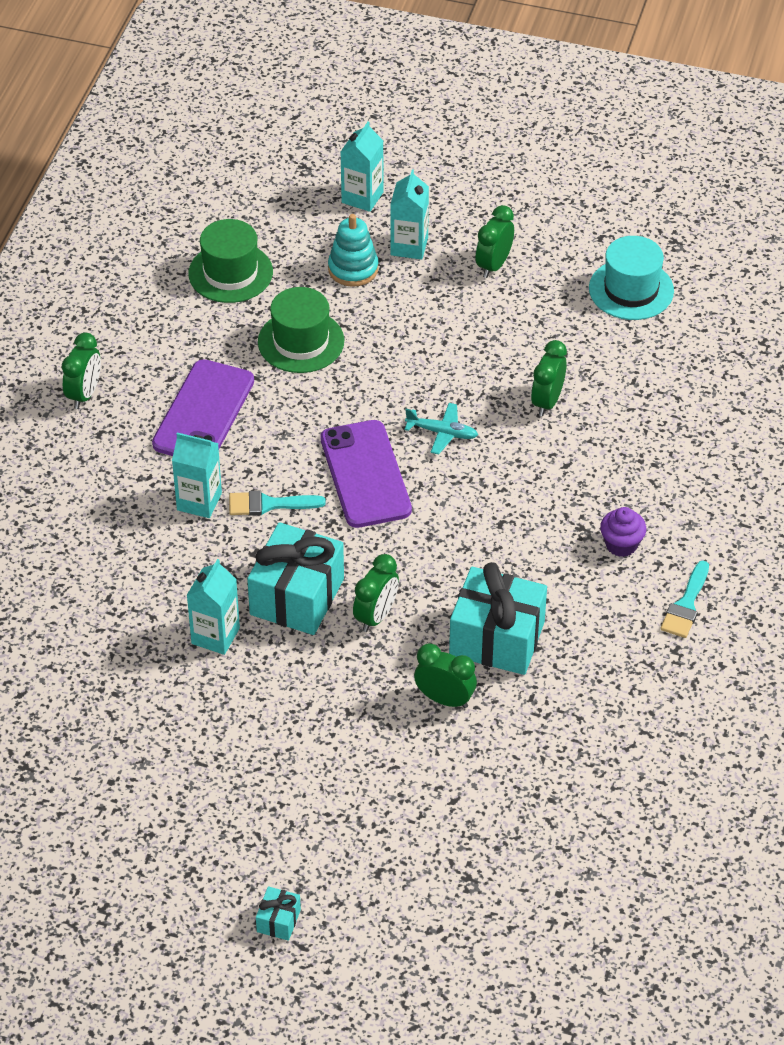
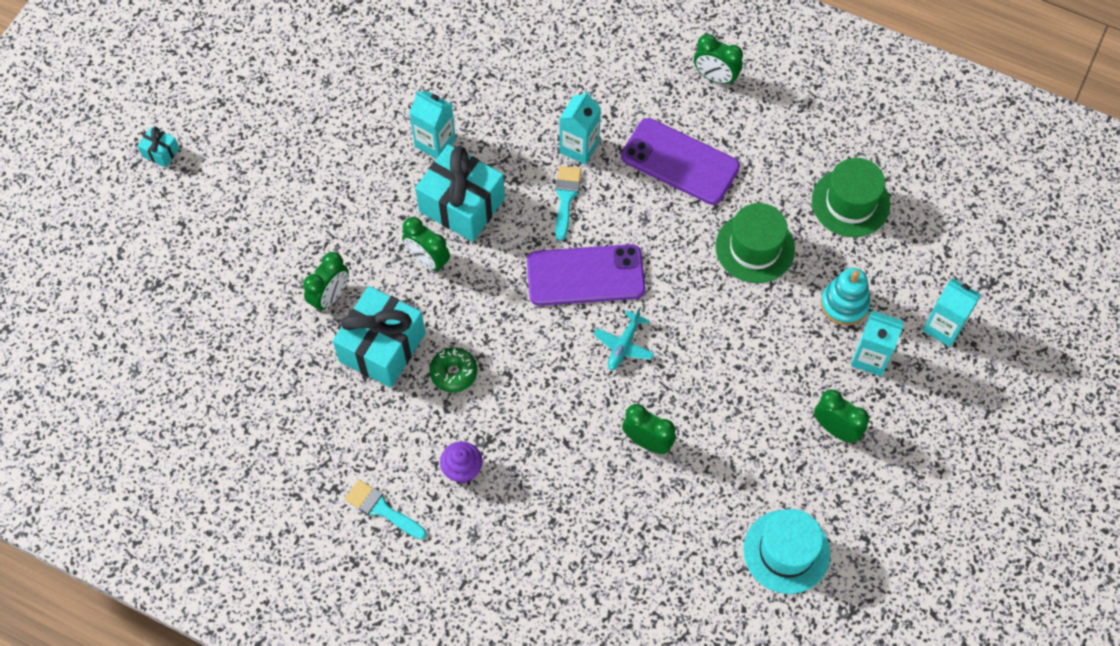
camera: 100 degrees right, 15 degrees up
none -> green donut [430,347,477,392]

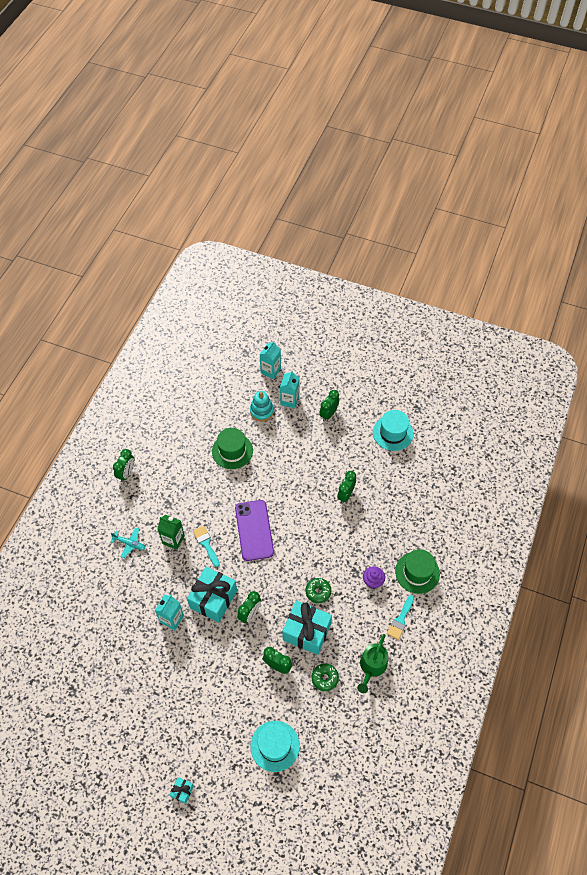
camera: 95 degrees left, 5 degrees down
turquoise brush [555,166,581,241] -> turquoise brush turned 60 degrees clockwise [193,526,220,567]
turquoise carton [559,91,601,165] -> green carton [158,515,185,550]
turquoise plane [593,307,654,370] -> turquoise plane moved to [111,527,145,558]
purple phone [621,118,740,205] -> none
green hat [812,158,890,237] -> green hat moved to [395,549,440,594]
none -> turquoise hat [250,721,300,772]
none -> green donut [311,663,339,691]
none -> green watering can [357,634,388,693]

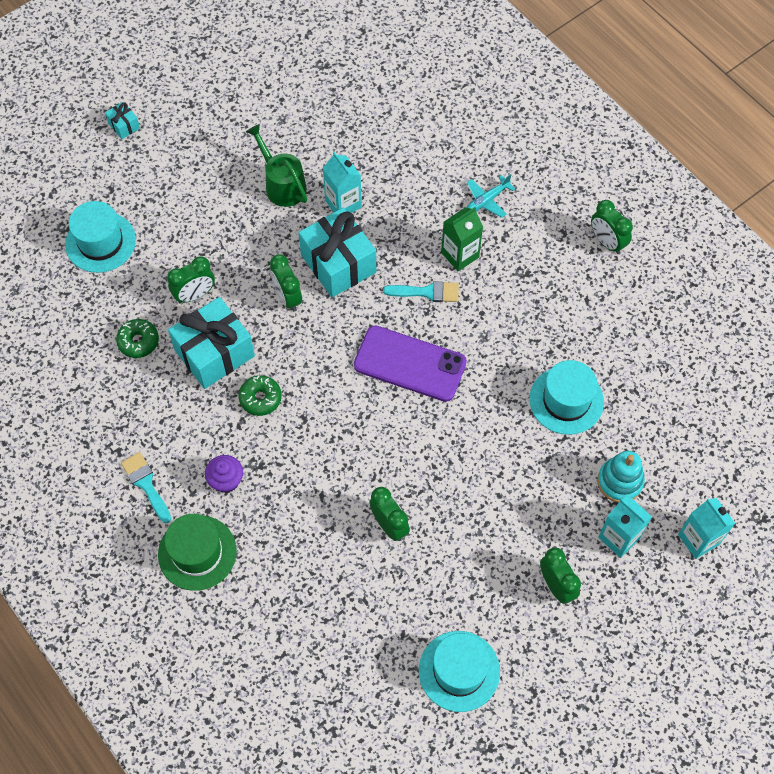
camera: 120 degrees right, 5 degrees up
green hat [212,428,253,469] -> turquoise hat [529,360,604,435]
green watering can [357,634,388,693] -> green watering can moved to [246,124,307,207]

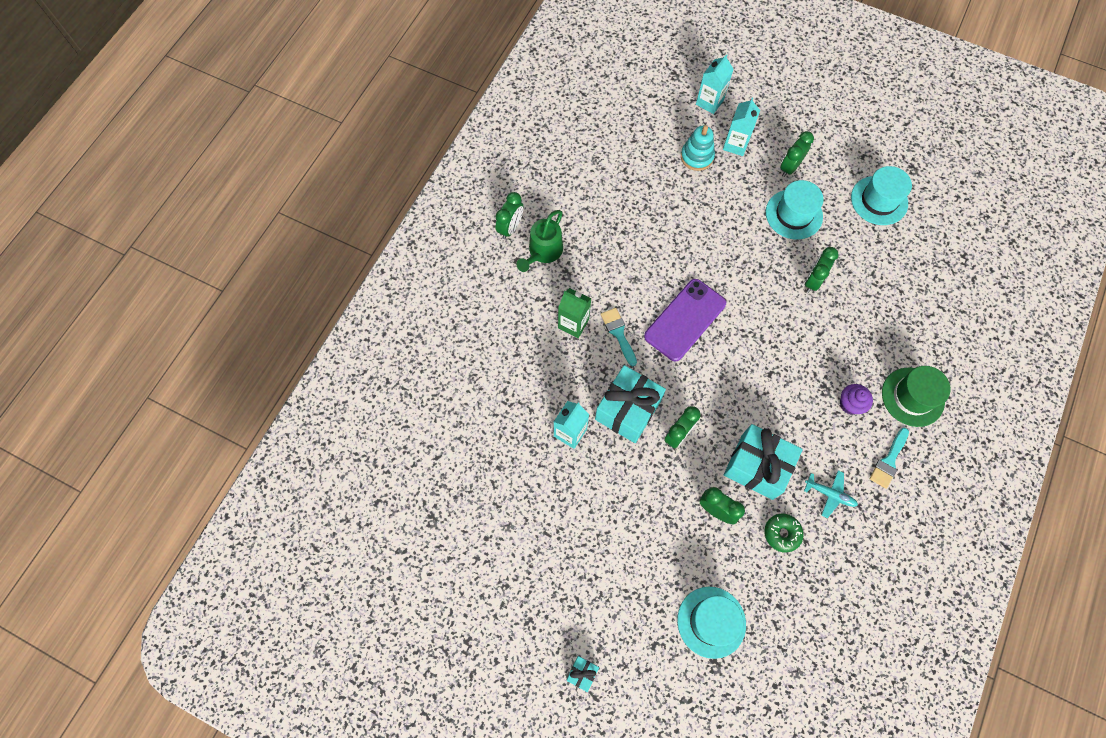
camera: 115 degrees left, 5 degrees up
green donut [239,375,282,416] -> none
green watering can [246,124,307,207] -> green watering can moved to [517,210,563,272]
purple phone [354,326,467,402] -> purple phone turned 45 degrees clockwise [644,279,726,362]
turquoise plane [467,174,515,218] -> turquoise plane moved to [804,470,858,518]
turquoise hat [529,360,604,435] -> turquoise hat moved to [766,180,824,240]

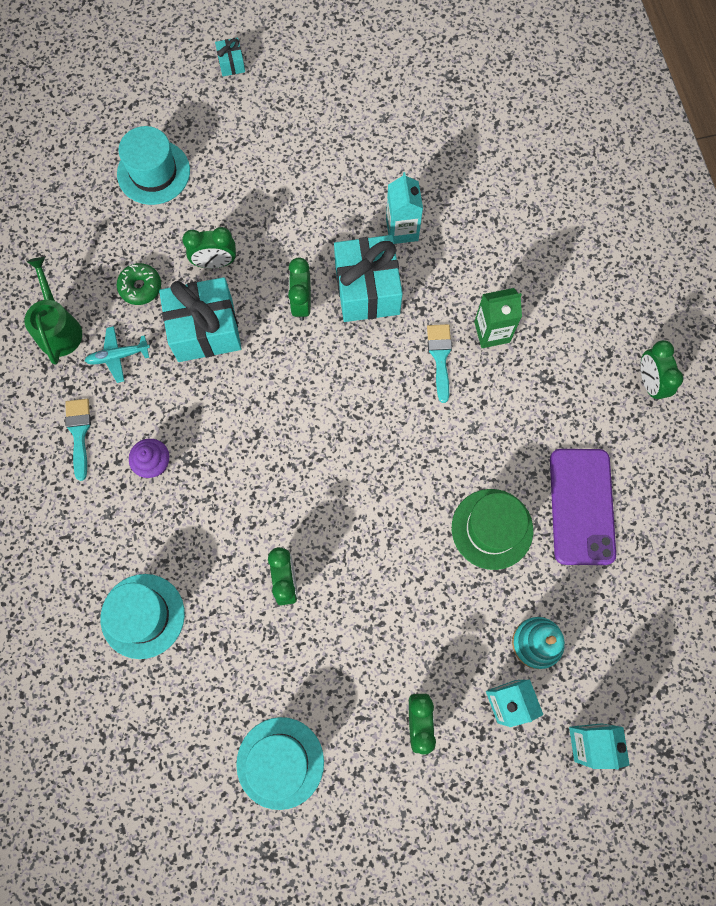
camera: 140 degrees right, 5 degrees up
green watering can [517,210,563,272] -> green watering can moved to [25,257,82,365]
turquoise brush [600,308,637,366] -> turquoise brush turned 120 degrees counterclockwise [427,324,452,403]
purple phone [644,279,726,362] -> purple phone moved to [550,449,616,565]
turquoise hat [766,180,824,240] -> turquoise hat moved to [101,574,185,659]
green hat [882,366,951,427] -> green hat moved to [452,489,533,570]

